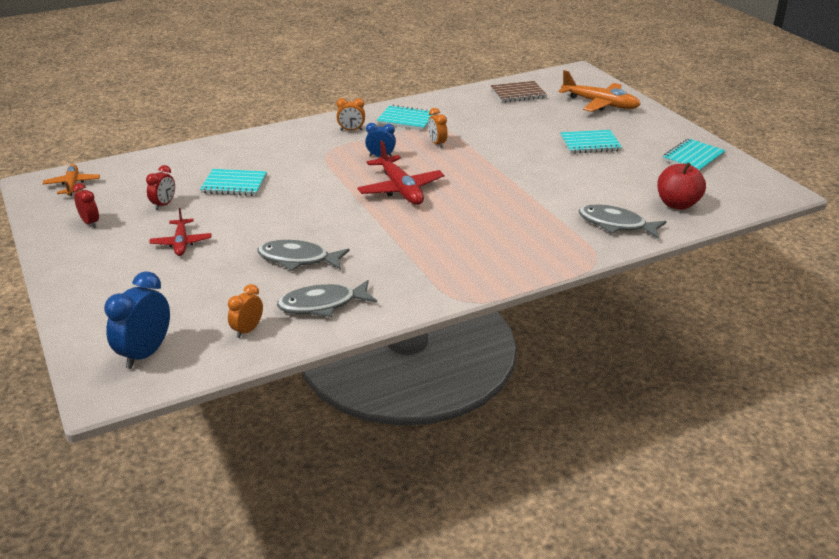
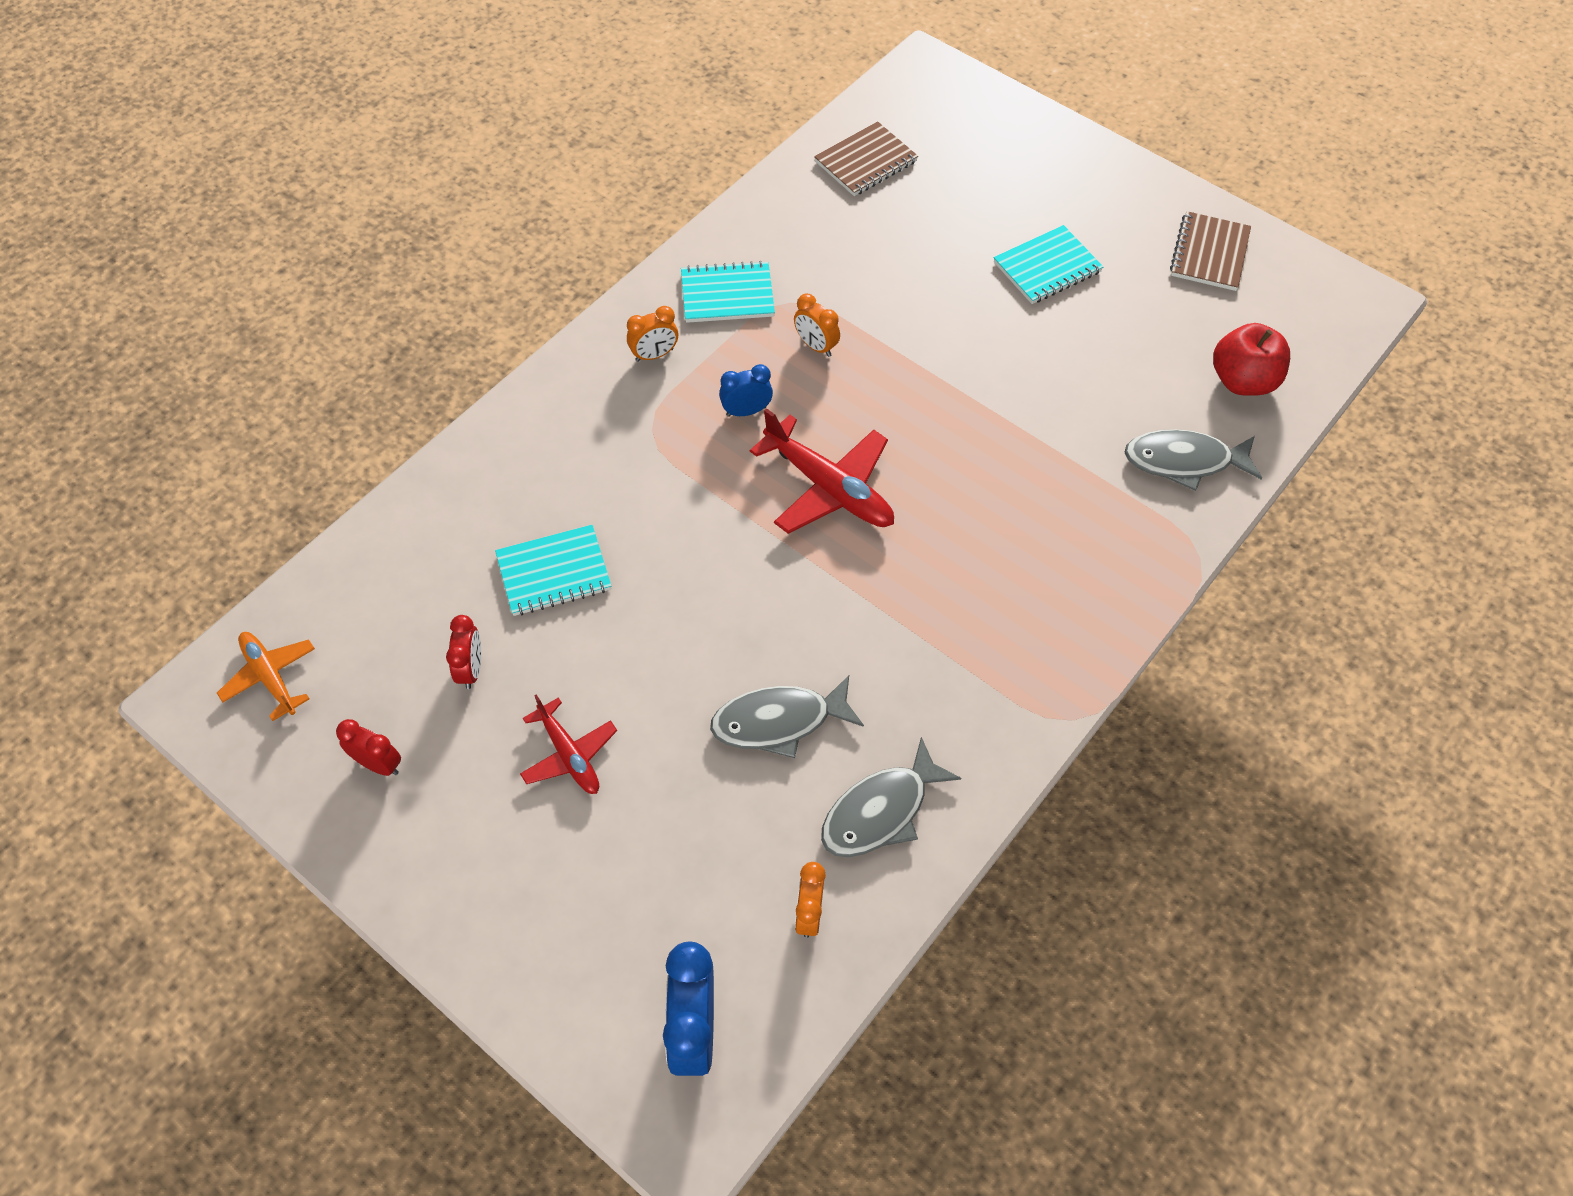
camera: 25 degrees left, 25 degrees up
orange plane [558,70,641,112] -> none
turquoise notebook [663,139,726,172] -> brown notebook [1170,211,1251,291]

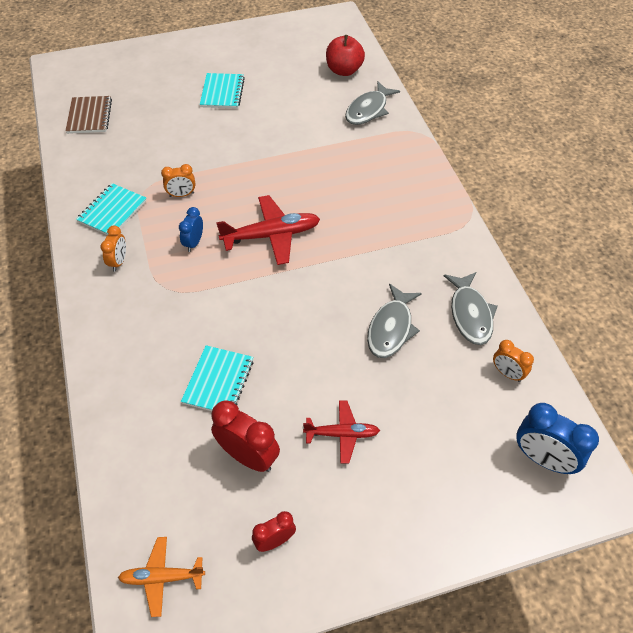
camera: 55 degrees left, 5 degrees down
red clock [446,615,481,689] -> red clock [211,400,280,472], size x1.70
brown notebook [1170,211,1251,291] -> none

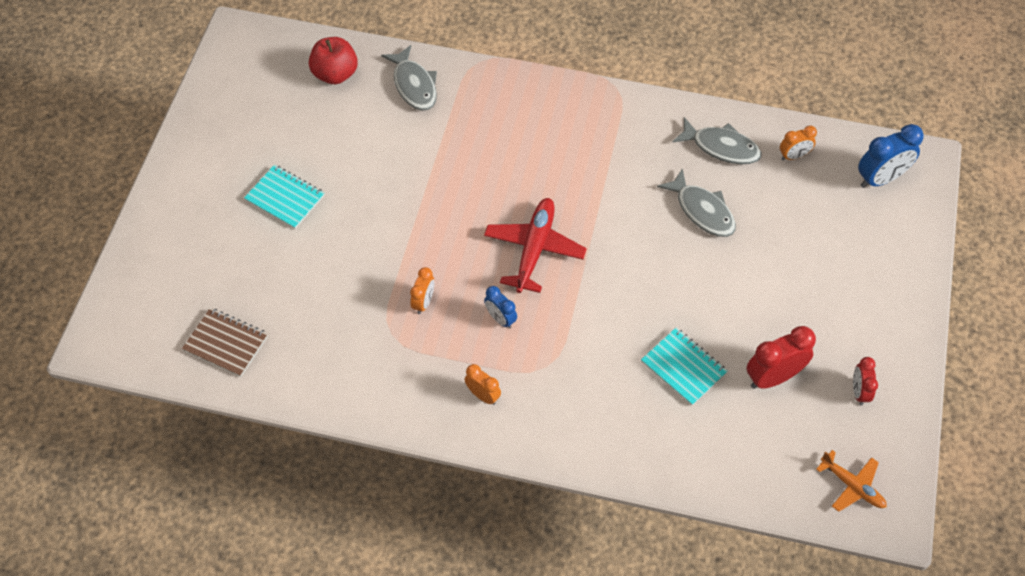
camera: 60 degrees left, 5 degrees up
turquoise notebook [76,183,147,235] -> none
orange plane [118,537,205,617] -> orange plane turned 75 degrees counterclockwise [816,450,887,512]
red plane [303,401,380,464] -> none

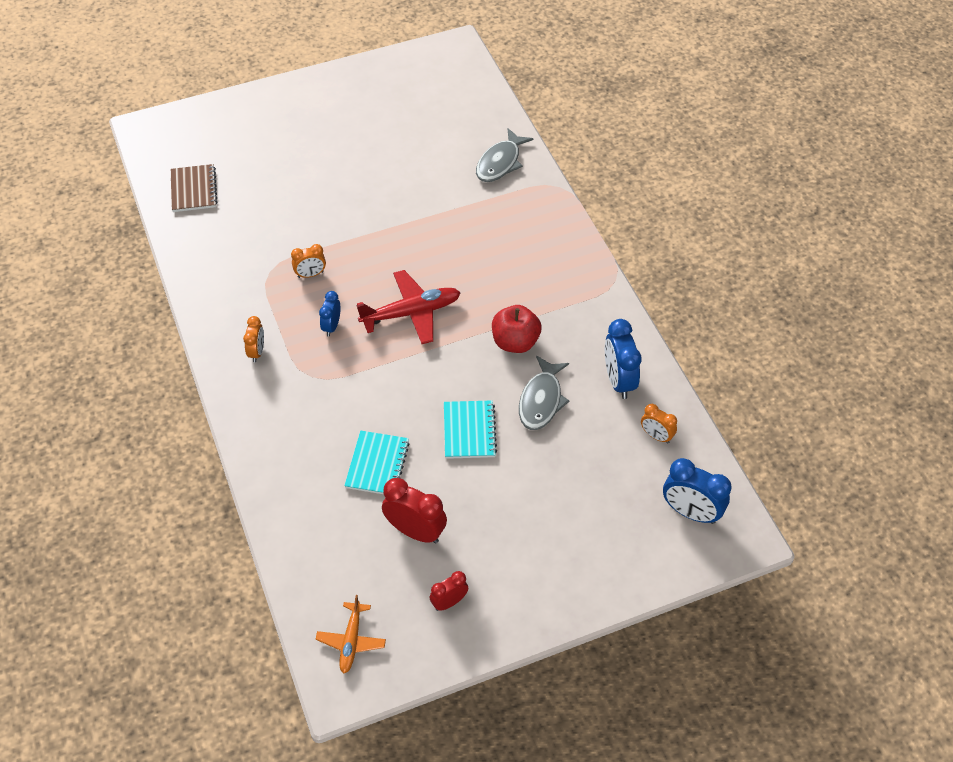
camera: 55 degrees right, 5 degrees down
turquoise notebook [244,165,325,229] -> turquoise notebook moved to [444,400,497,459]
red apple [309,37,358,84] -> red apple moved to [492,305,542,353]
grey fish [672,117,761,164] -> blue clock [605,319,642,399]

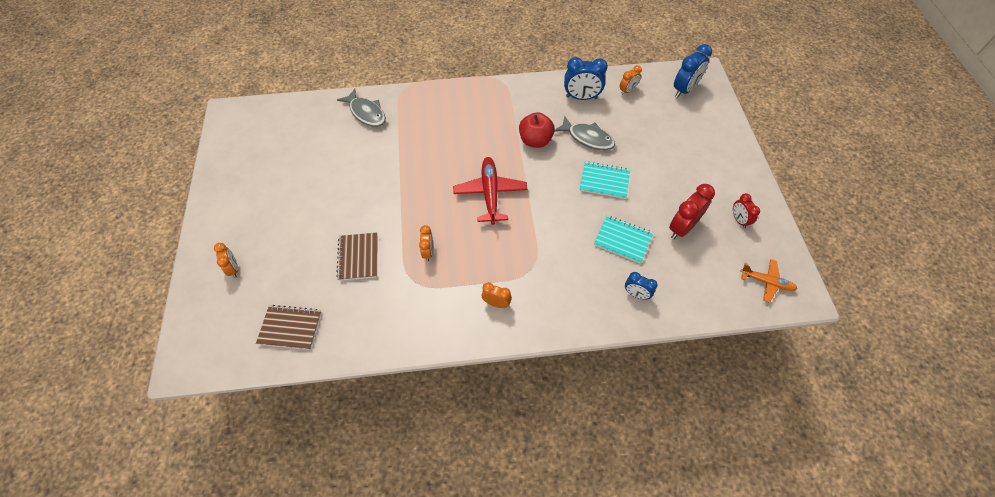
camera: 75 degrees left, 5 degrees up
blue clock [319,291,340,336] -> blue clock moved to [625,272,658,300]
none -> orange clock [214,243,238,278]
none -> brown notebook [336,233,377,281]

